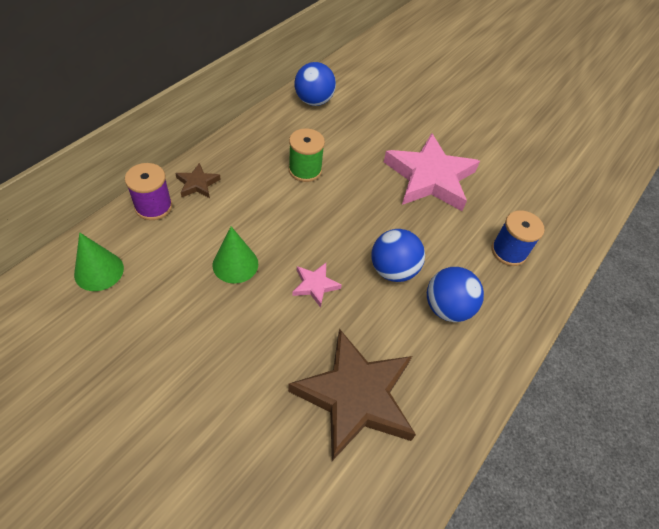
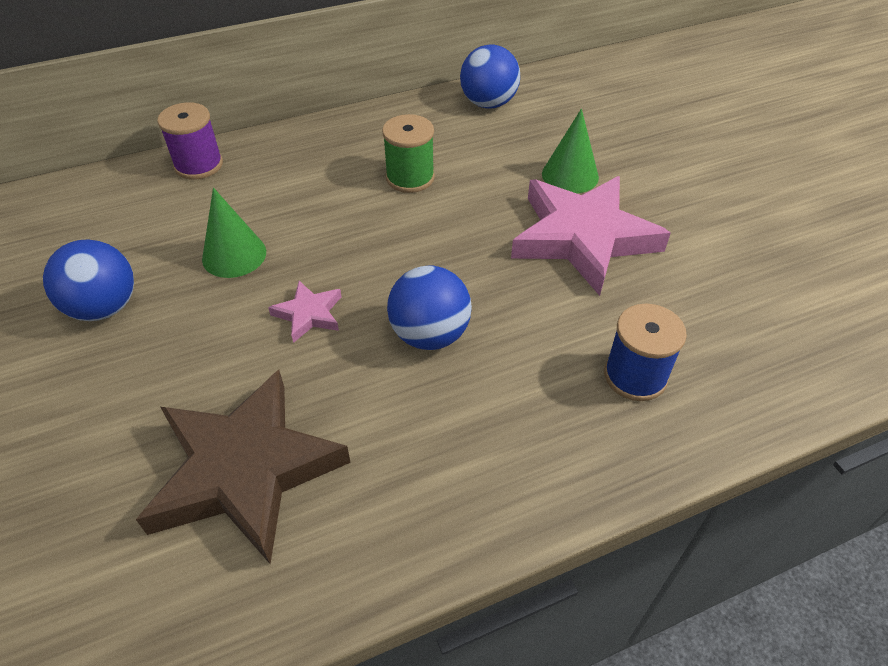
camera: 35 degrees right, 5 degrees down
green cone [74,232,124,291] -> green cone moved to [542,109,599,193]
brown star [175,163,221,198] -> none
blue ball [427,267,484,322] -> blue ball moved to [43,239,134,321]

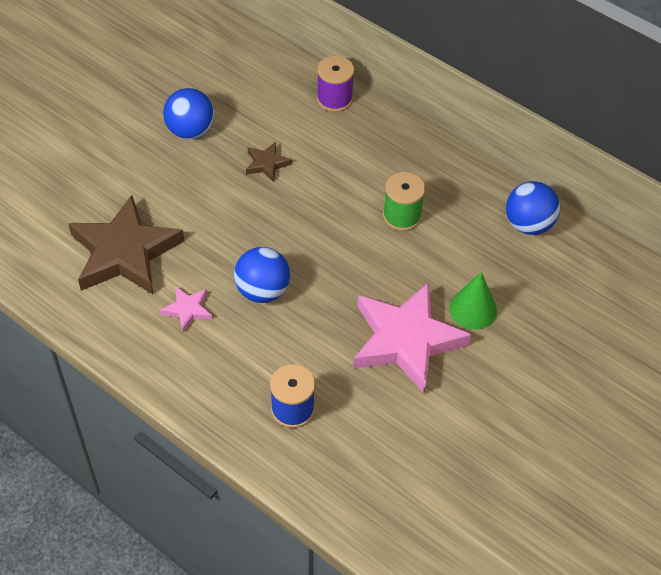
camera: 60 degrees right, 5 degrees up
green cone [202,188,266,278] -> brown star [246,142,292,182]
pink star [268,281,342,343] -> pink star moved to [160,286,212,333]

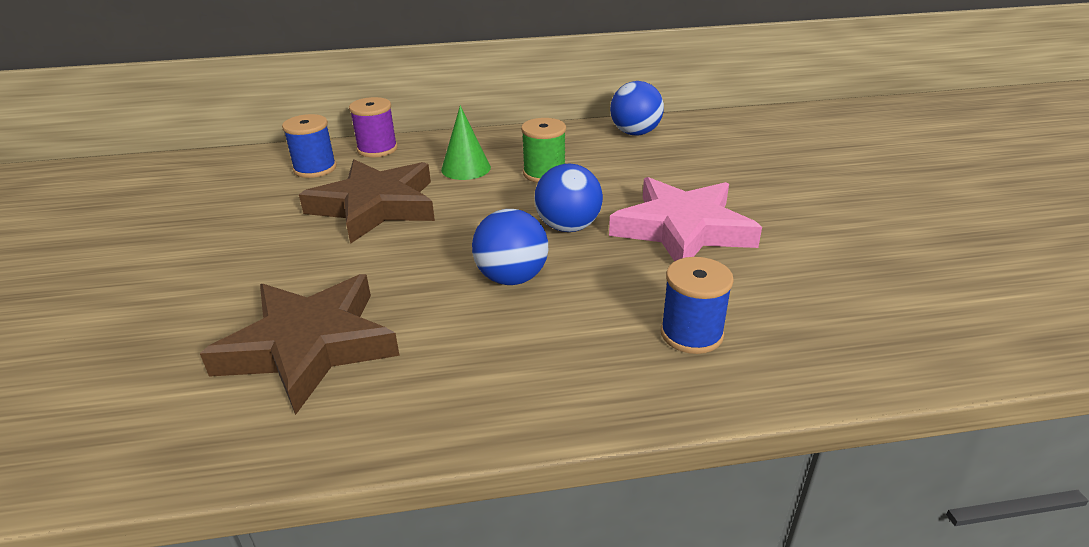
camera: 45 degrees left, 20 degrees down
pink star [160,286,212,333] -> none
blue ball [163,88,214,139] -> blue ball moved to [534,163,603,232]
brown star [246,142,292,182] -> brown star [299,160,435,244], size x2.29
green cone [449,272,497,330] -> green cone moved to [441,105,491,180]
none -> blue spool [282,114,337,178]

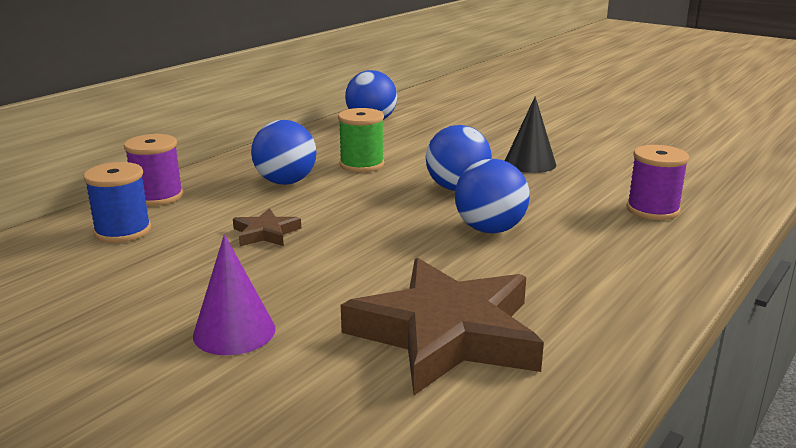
camera: 45 degrees left, 10 degrees down
brown star [299,160,435,244] -> brown star [233,208,301,246], size x0.44
green cone [441,105,491,180] -> blue ball [251,120,317,185]
pink star [609,177,762,262] -> black cone [505,96,556,173]
blue spool [661,257,734,354] -> purple spool [626,145,689,220]
none -> purple cone [193,234,276,355]

